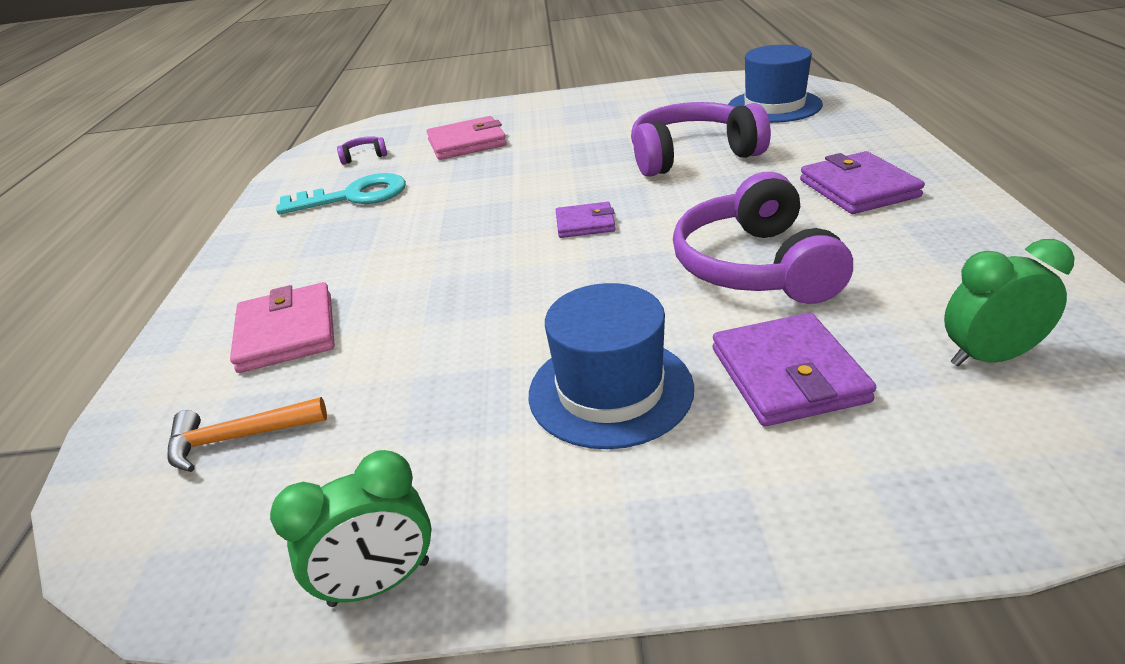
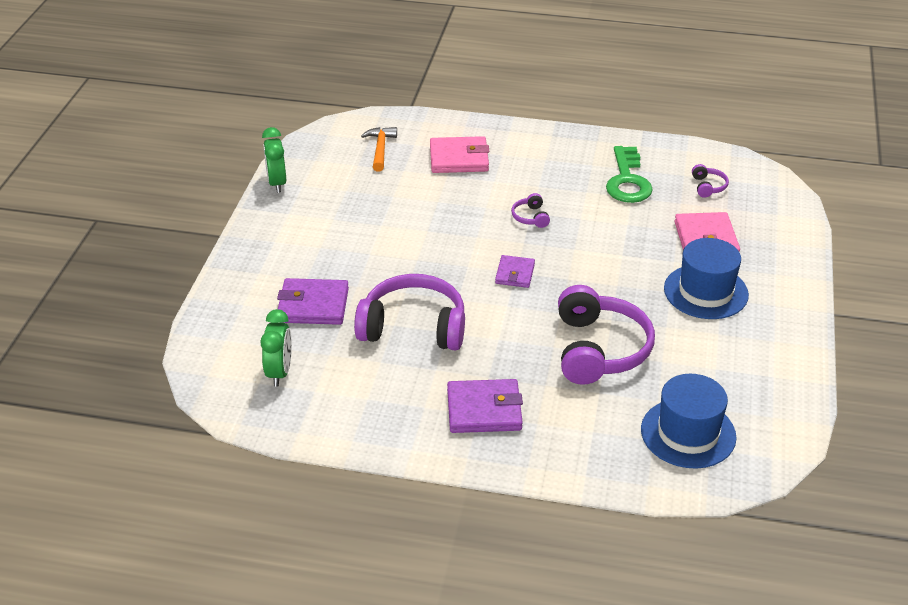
camera: 100 degrees right, 5 degrees up
turquoise key [276,173,406,214] -> green key [606,146,653,203]
blue hat [529,283,694,449] -> blue hat moved to [664,238,749,319]
none -> purple headphones [511,193,550,228]

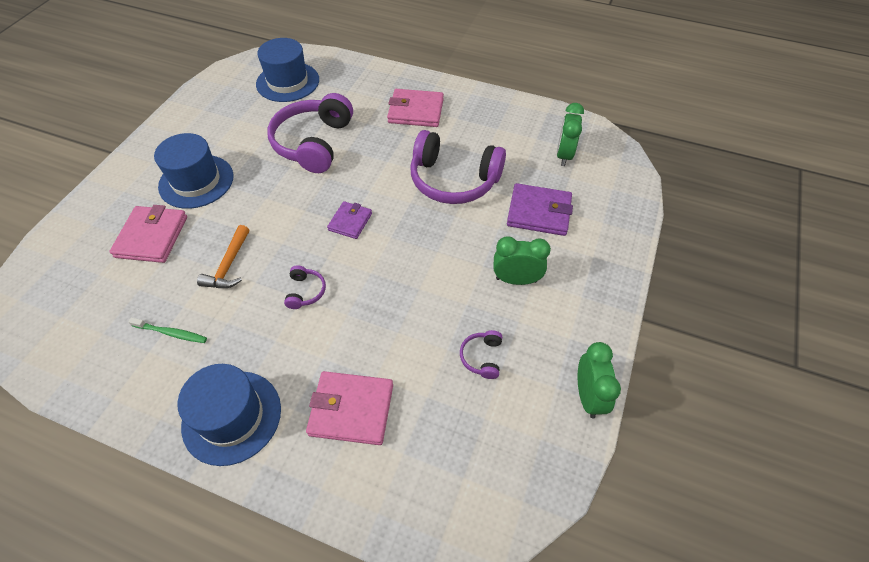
camera: 170 degrees left, 15 degrees up
orange hammer [361,127,397,172] -> orange hammer moved to [197,225,249,288]
purple wallet [447,379,523,433] -> pink wallet [387,89,444,127]
green key [606,146,653,203] -> green toothbrush [128,317,207,343]
purple headphones [692,164,729,198] -> purple headphones moved to [460,330,502,379]
none -> blue hat [178,364,281,466]
none -> green clock [493,236,551,285]

